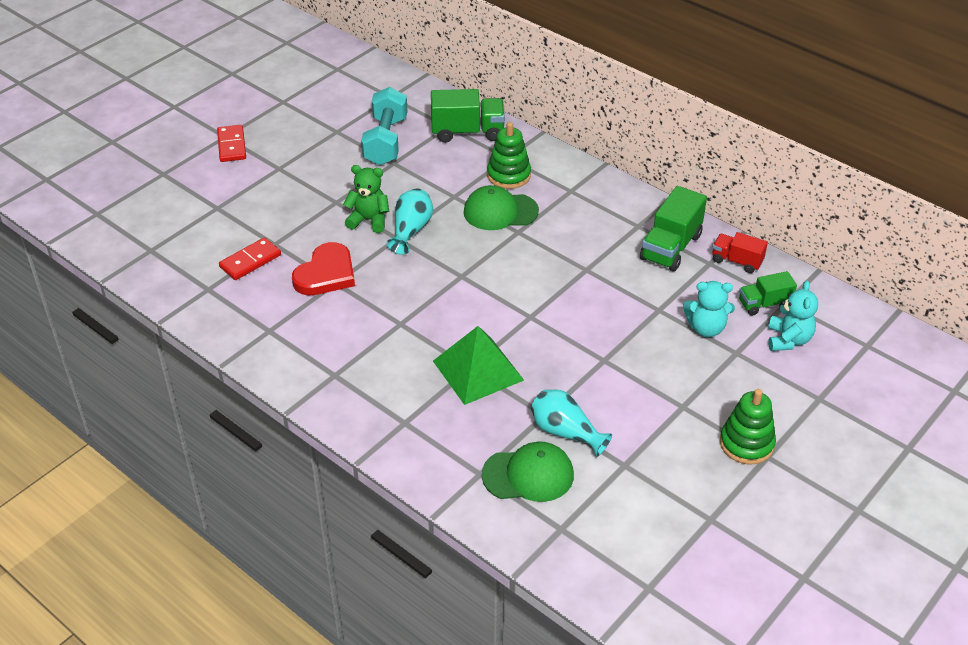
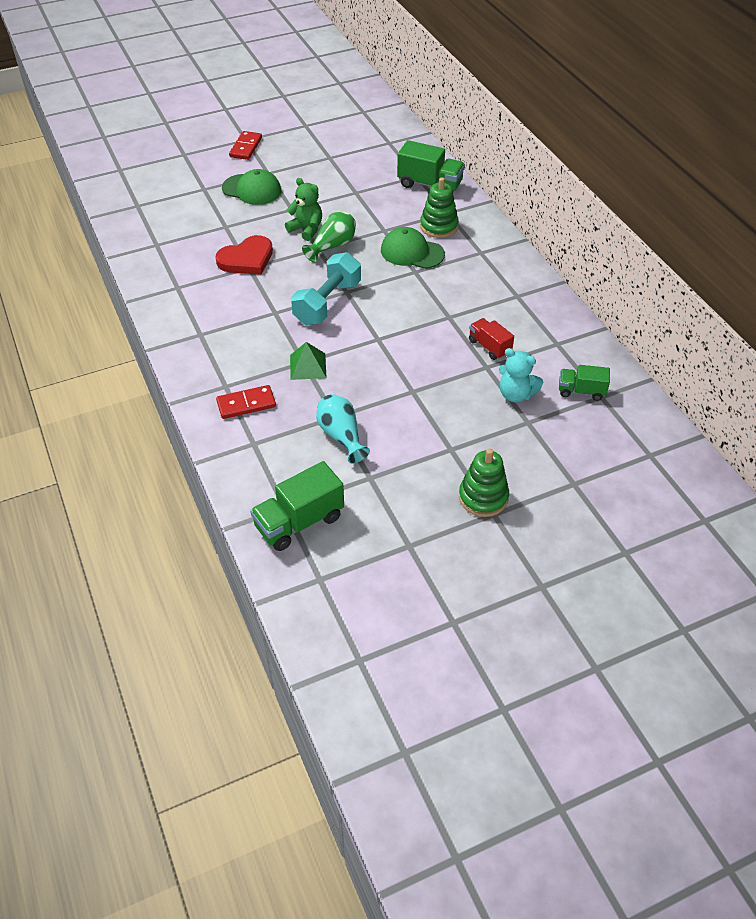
camera: 25 degrees right, 5 degrees up
red domino [219,237,281,280] -> red domino moved to [216,385,276,419]
turquoise dumbbell [361,87,408,165] -> turquoise dumbbell moved to [291,252,361,325]
turquoise vase [387,189,433,255] -> green vase [302,212,356,262]
green pyramid [433,326,524,405] -> green pyramid [290,342,326,380], size x0.61
green cap [482,441,574,502] -> green cap moved to [222,169,281,205]
green truck [640,186,707,271] -> green truck moved to [250,461,344,551]
red truck [712,232,768,273] -> red truck moved to [469,318,514,360]
turquoise teddy bear [768,280,818,351] -> none

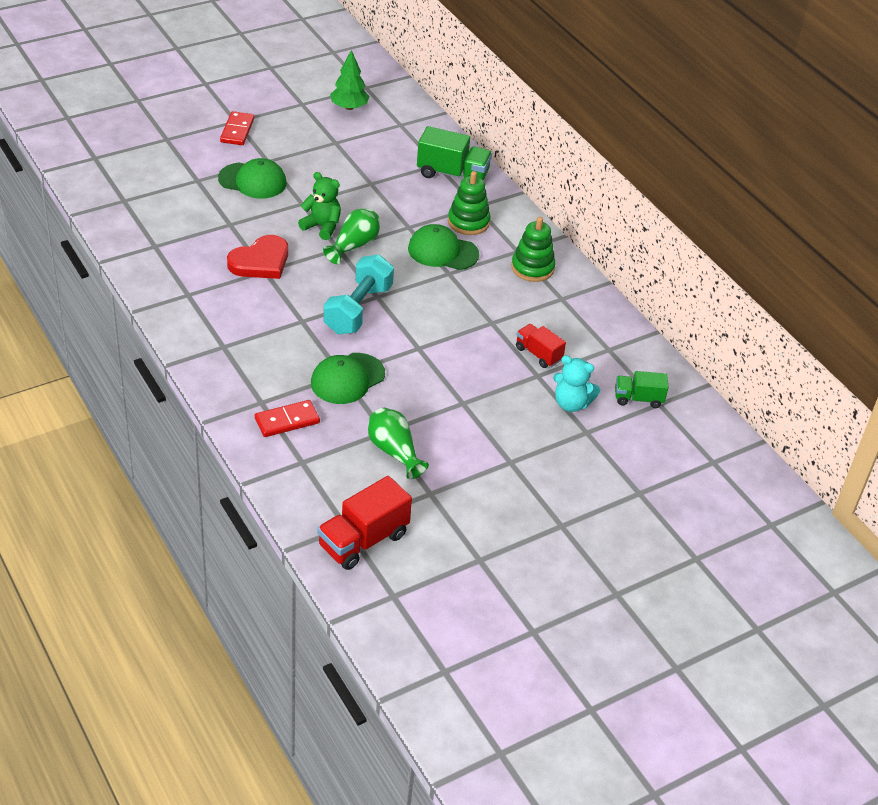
camera: 10 degrees left, 5 degrees down
green truck [250,461,344,551] -> red truck [317,476,412,570]
green pyramid [290,342,326,380] -> green cap [311,353,385,404]
turquoise vase [316,394,370,463] -> green vase [368,408,429,479]
green stacking toy [459,448,509,517] -> green stacking toy moved to [511,217,555,282]
none -> green tree [330,50,370,110]

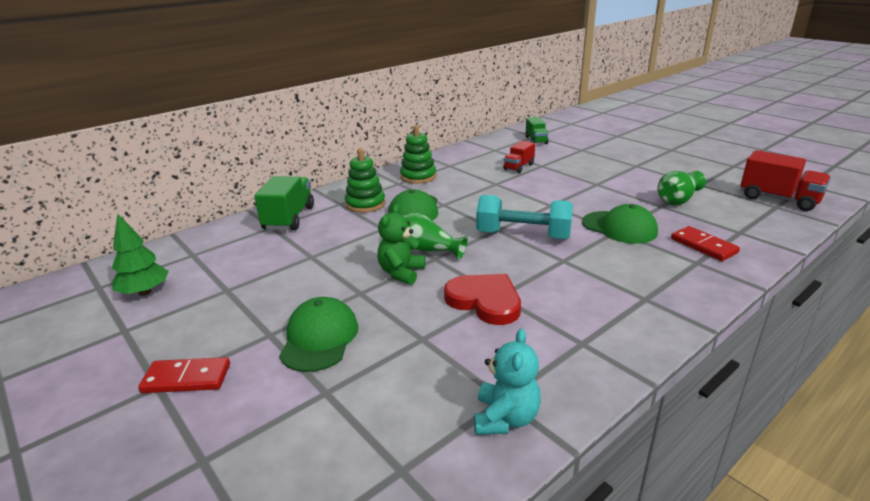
camera: 95 degrees left, 15 degrees down
turquoise teddy bear [553,356,600,412] -> turquoise teddy bear moved to [474,329,541,435]

